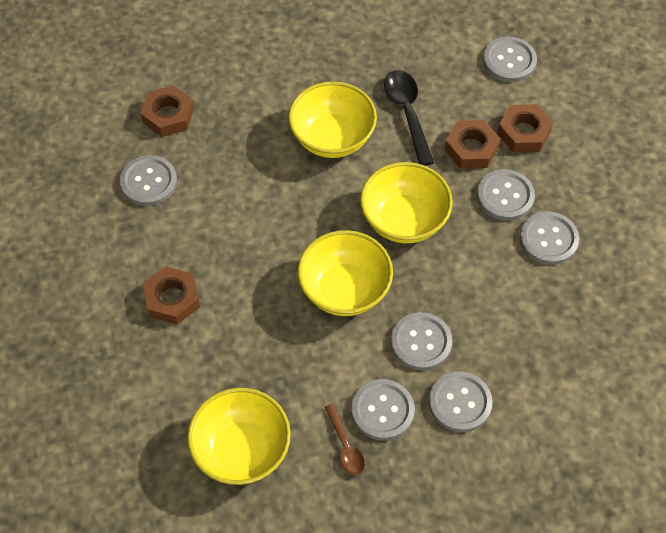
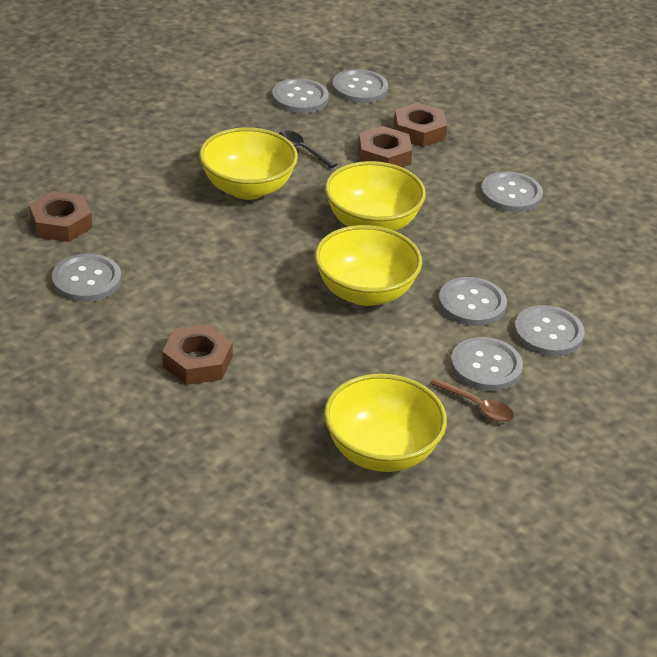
camera: 35 degrees left, 20 degrees down
black spoon [384,70,434,166] -> black spoon [278,131,337,168], size x0.60
grey button [477,169,535,221] -> grey button moved to [272,78,329,113]

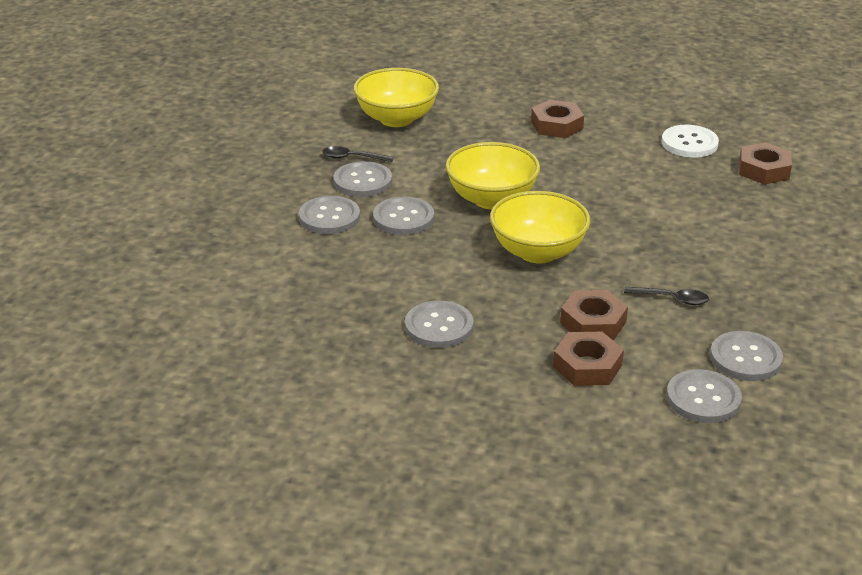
camera: 155 degrees right, 5 degrees down
grey button [52,254,121,302] -> white button [662,125,719,158]
yellow bowl [199,127,298,200] -> none
brown spoon [431,378,514,422] -> black spoon [323,146,394,162]

